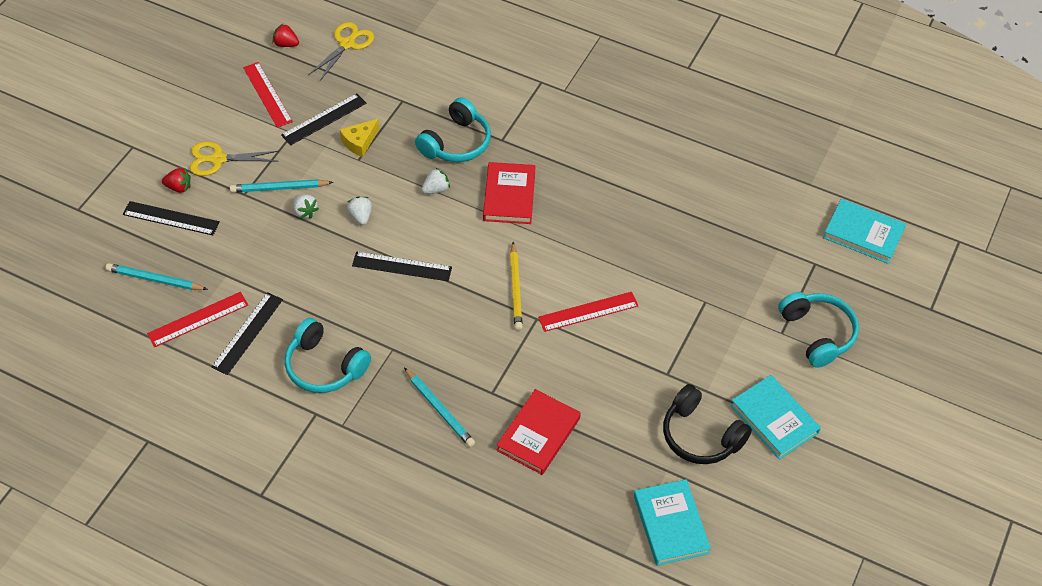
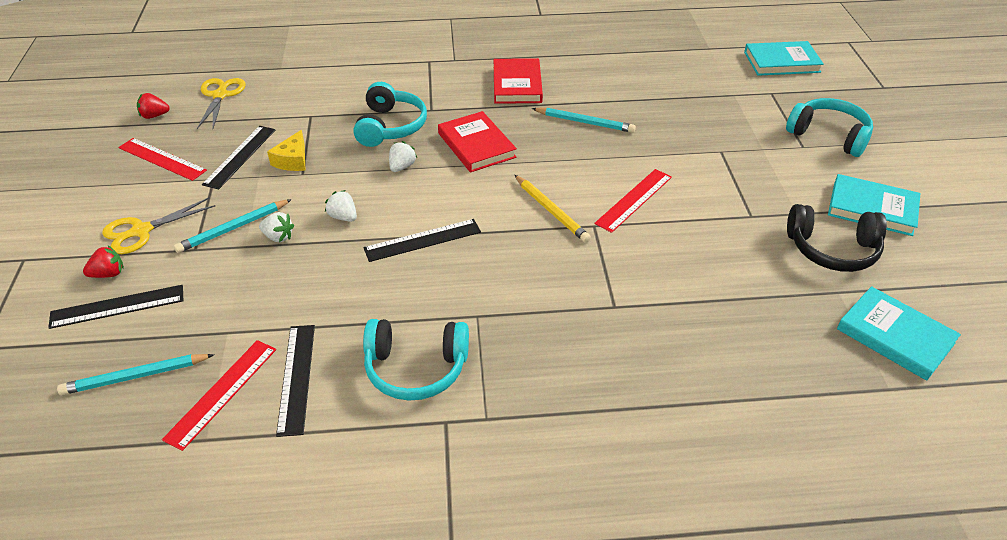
camera: 30 degrees left, 10 degrees down
turquoise pencil [404,367,475,447] -> turquoise pencil moved to [532,108,636,133]
red book [496,389,581,475] -> red book moved to [494,58,543,104]

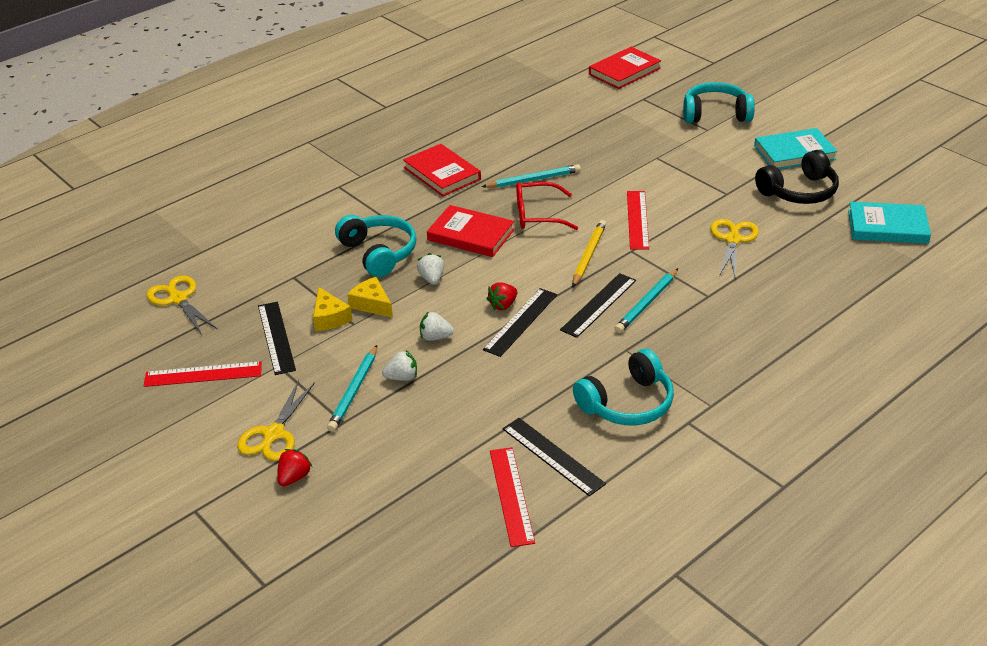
camera: 35 degrees left, 5 degrees down
black ruler [48,285,183,329] -> black ruler moved to [560,273,636,338]
turquoise pencil [57,354,215,395] -> turquoise pencil moved to [614,268,678,333]
red strawberry [137,93,170,119] -> red strawberry moved to [487,282,517,310]
yellow pencil [515,175,591,243] -> yellow pencil turned 90 degrees counterclockwise [572,220,606,287]
turquoise book [744,41,824,76] -> red book [589,47,661,89]
none -> yellow cheese [347,277,393,318]
none -> red glasses [516,182,578,230]
none -> yellow scissors [710,219,759,279]

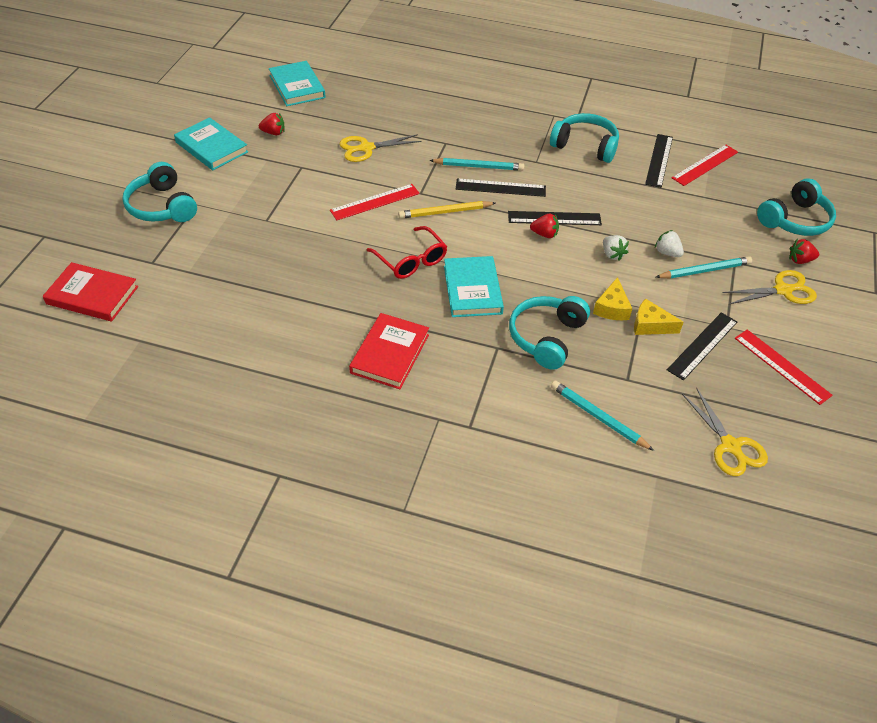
camera: 125 degrees left, 10 degrees up
yellow scissors [147,275,217,335] -> yellow scissors turned 45 degrees counterclockwise [682,388,768,476]
yellow cheese [313,287,352,331] -> yellow cheese turned 105 degrees counterclockwise [634,299,684,335]
white strawberry [417,253,444,285] -> none
red book [427,205,514,257] -> turquoise book [444,256,504,317]
turquoise pencil [482,164,581,188] -> turquoise pencil moved to [551,381,654,451]
black headphones [755,150,839,204] -> red strawberry [259,113,285,135]
none -> turquoise headphones [757,178,836,236]

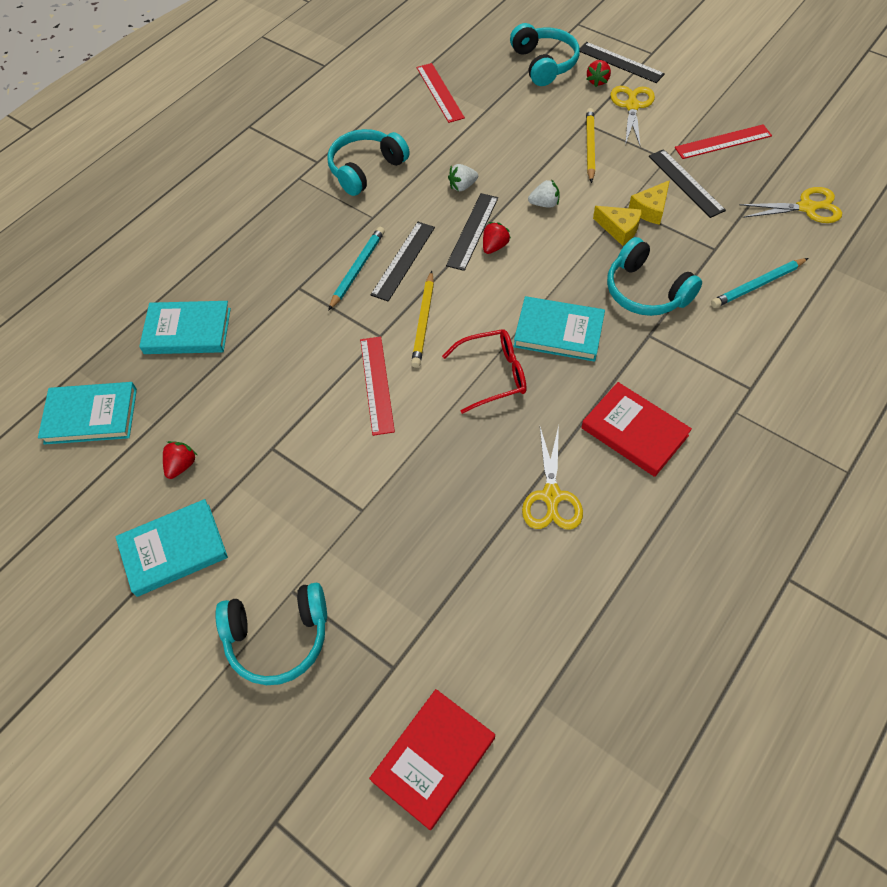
camera: 65 degrees left, 10 degrees up
yellow scissors [339,134,422,162] -> yellow scissors moved to [522,425,583,530]
black ruler [645,134,673,188] -> black ruler moved to [580,42,665,83]
white strawberry [655,230,684,257] -> white strawberry moved to [448,164,478,191]
turquoise pencil [656,256,752,279] -> yellow pencil [586,108,595,183]
none -> turquoise book [139,301,231,354]

